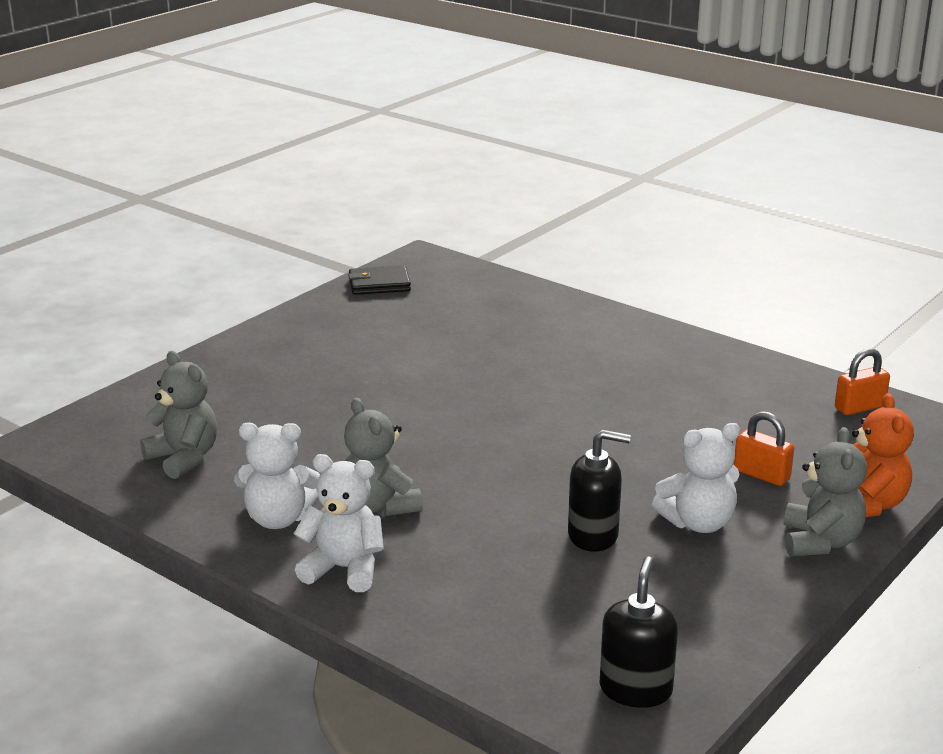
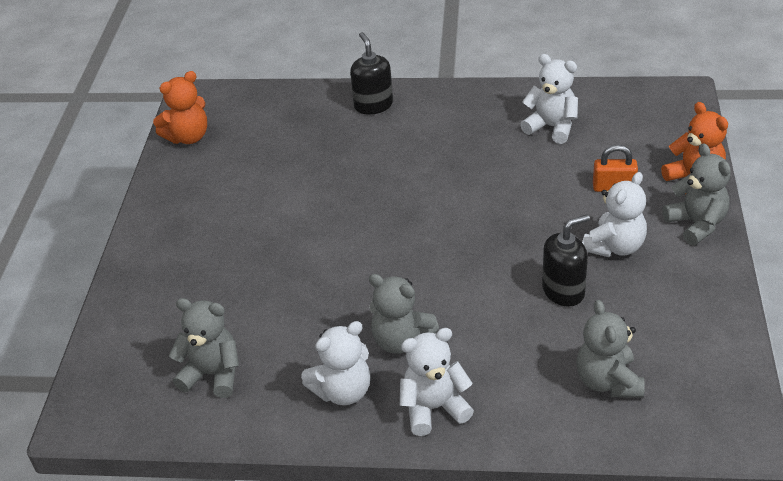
camera: 30 degrees left, 15 degrees up
black wallet [348,266,411,295] -> orange teddy bear [153,71,207,144]
black soap dispenser [600,557,678,708] -> black soap dispenser moved to [350,32,393,115]
orange padlock [835,348,890,415] -> none
none -> white teddy bear [520,54,578,144]
none -> grey teddy bear [576,300,645,398]

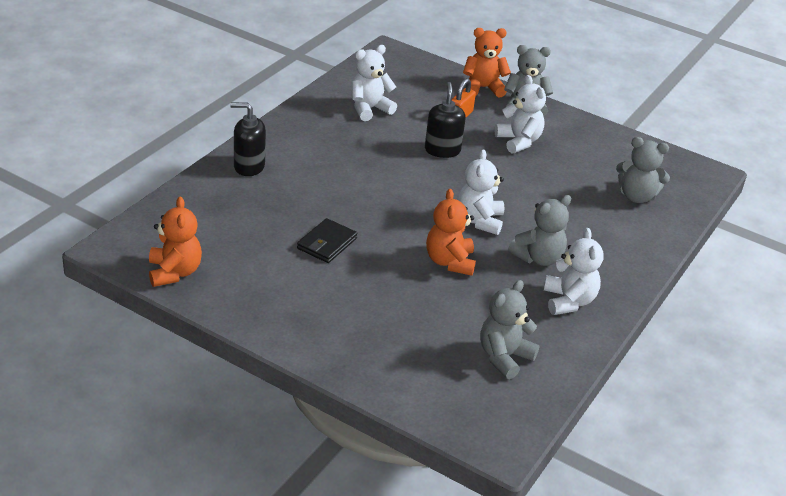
camera: 70 degrees left, 5 degrees down
white teddy bear [400,328,474,436] -> white teddy bear moved to [458,150,504,235]
black soap dispenser [542,215,590,307] -> black soap dispenser moved to [425,82,466,158]
none -> black wallet [297,218,358,263]
none -> orange teddy bear [426,189,476,276]

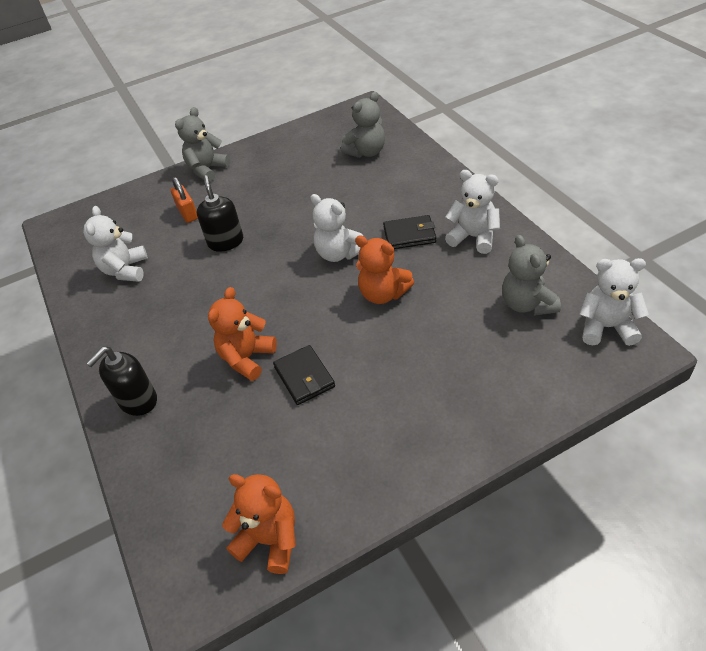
camera: 50 degrees left, 10 degrees up
black soap dispenser [425,82,466,158] -> black soap dispenser turned 45 degrees clockwise [197,175,243,252]
orange teddy bear [463,28,511,97] -> orange teddy bear moved to [208,287,277,381]
white teddy bear [494,75,546,154] -> white teddy bear moved to [579,258,649,346]
grey teddy bear [508,195,571,266] -> black wallet [383,215,436,249]

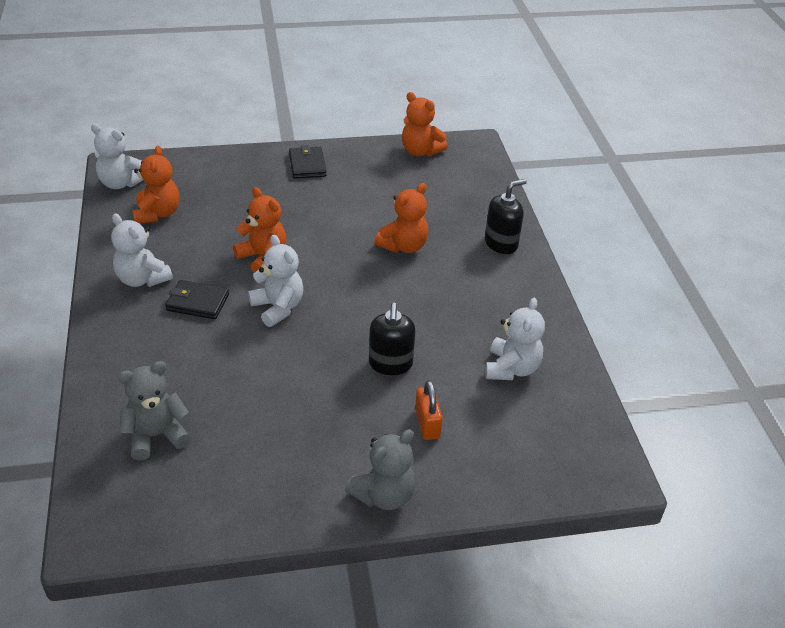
camera: 170 degrees left, 5 degrees down
black wallet [273,345,335,405] -> black wallet moved to [289,145,326,179]
grey teddy bear [502,235,561,316] -> orange teddy bear [133,145,179,224]

